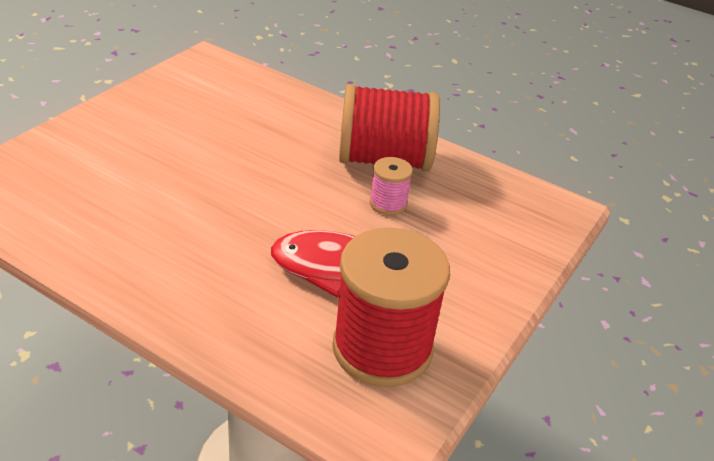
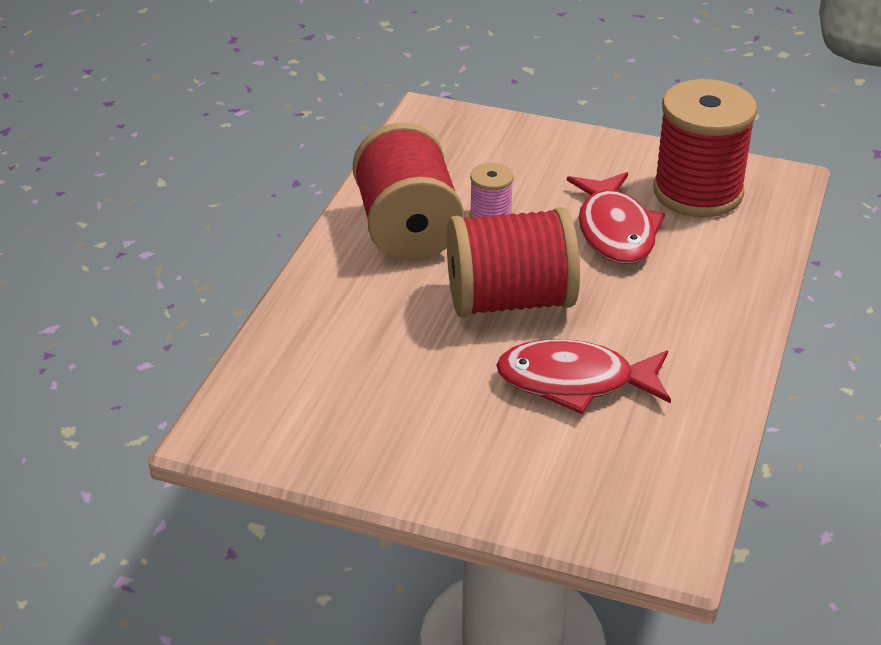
camera: 100 degrees left, 0 degrees up
none -> red spool [447,207,580,317]
none -> red fish [496,339,671,414]

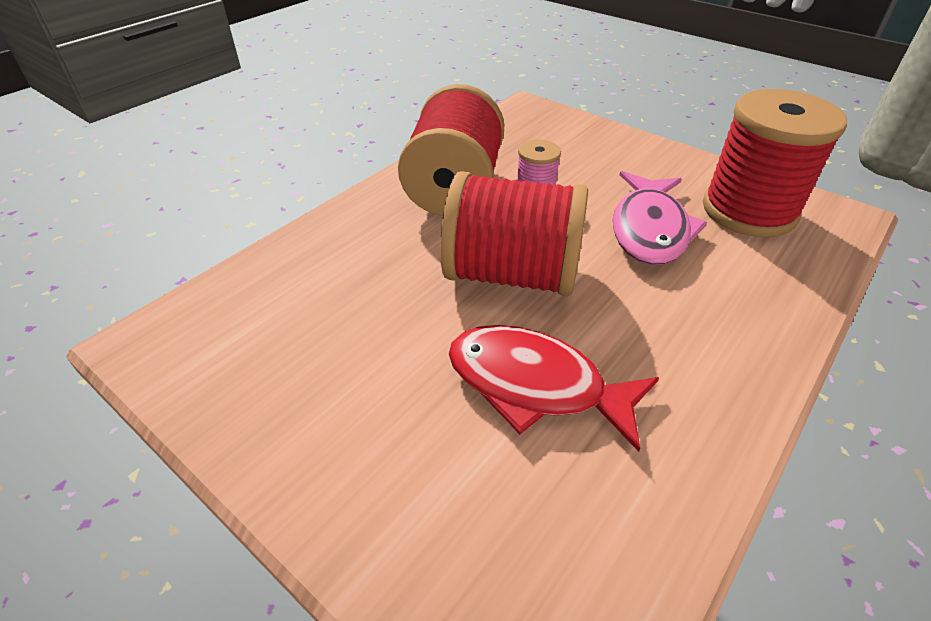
camera: 20 degrees right, 5 degrees up
red fish [567,172,665,264] -> pink fish [613,171,707,265]

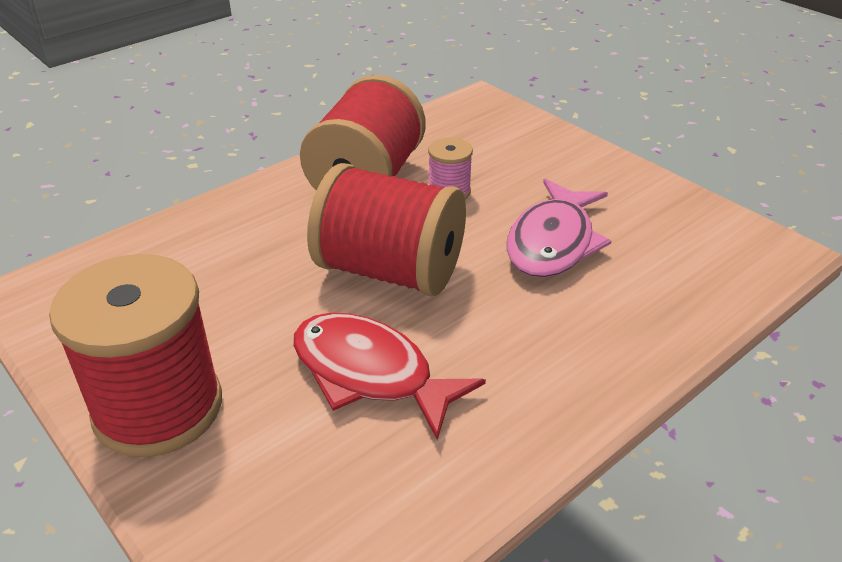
camera: 10 degrees right, 5 degrees down
red spool [703,89,847,237] -> red spool moved to [49,254,222,457]

